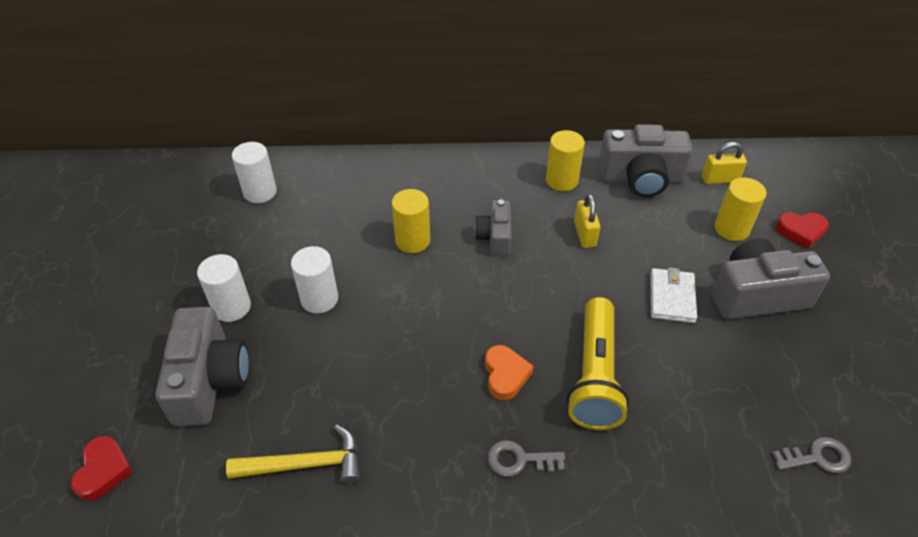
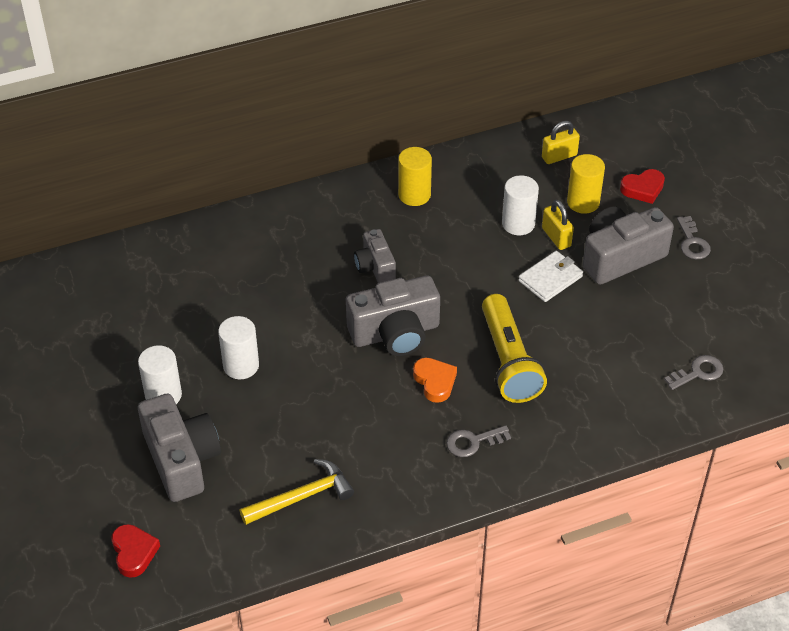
camera: 20 degrees left, 0 degrees up
white cylinder [232,142,277,203] -> white cylinder moved to [502,175,539,235]
yellow cylinder [392,189,430,253] -> none
yellow padlock [574,194,600,248] -> yellow padlock moved to [542,200,574,250]
grey camera [599,124,693,197] -> grey camera moved to [346,276,440,356]
white wallet [650,267,697,323] -> white wallet turned 60 degrees clockwise [518,251,583,302]
none -> grey key [677,216,711,259]

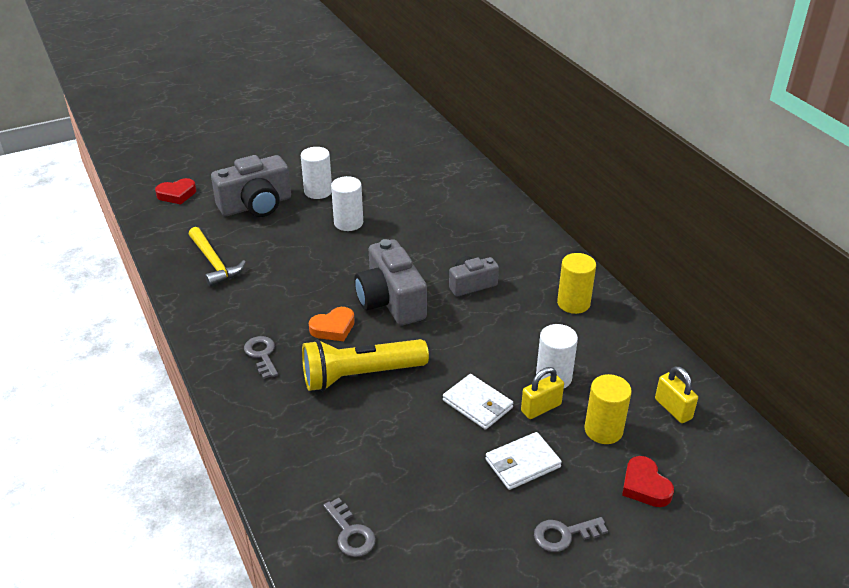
camera: 85 degrees right, 10 degrees down
grey camera [583,206,674,285] -> white wallet [485,432,562,490]

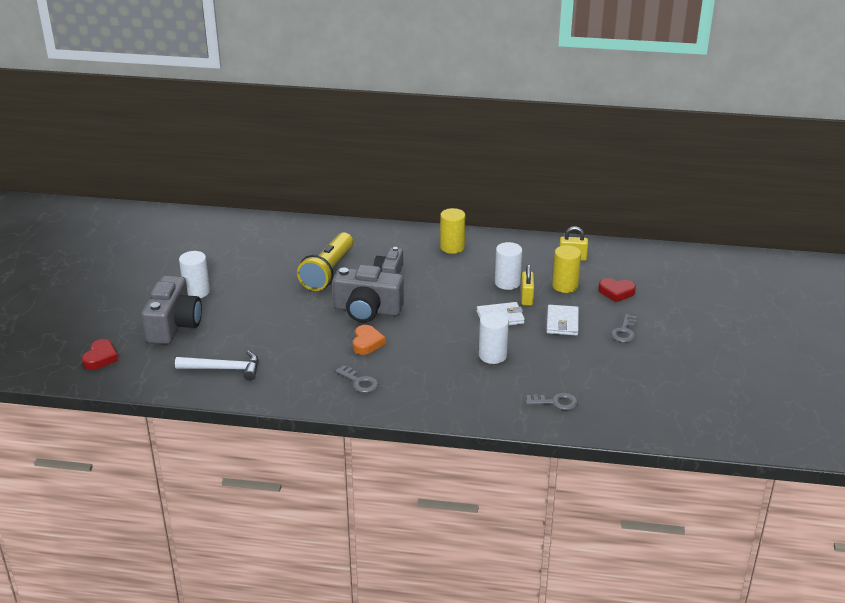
camera: 55 degrees left, 5 degrees down
yellow hammer [189,227,246,287] -> white hammer [175,351,258,380]
grey key [244,336,278,379] -> grey key turned 150 degrees counterclockwise [335,365,378,393]
yellow flashlight [302,339,429,391] -> yellow flashlight moved to [297,232,353,291]
white cylinder [331,176,363,231] -> white cylinder moved to [479,312,509,364]

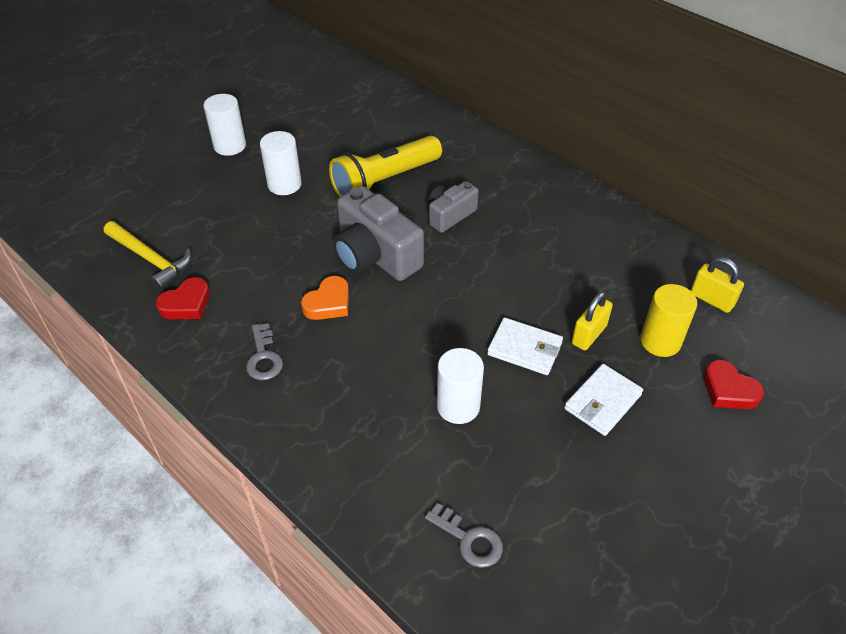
camera: 35 degrees right, 15 degrees up
red heart [82,339,118,370] -> red heart moved to [156,277,210,319]
grey camera [141,275,202,344] -> none
white hammer [175,351,258,380] -> yellow hammer [104,221,192,290]
yellow cylinder [440,208,465,254] -> none
white cylinder [495,242,522,290] -> white cylinder moved to [260,131,302,195]
grey key [611,314,636,343] -> none

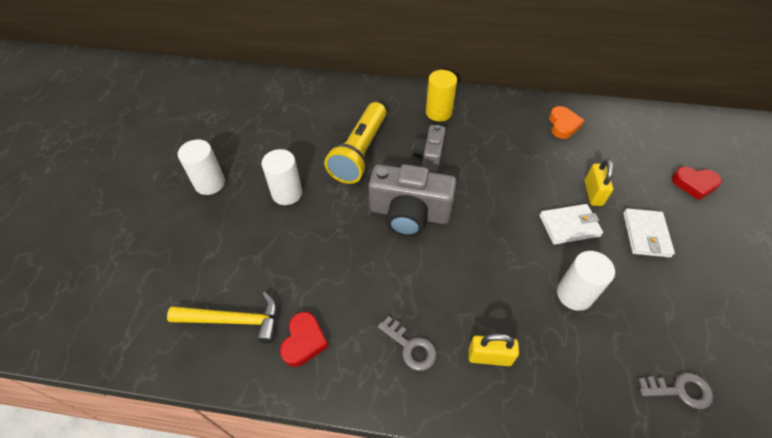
camera: 35 degrees left, 5 degrees up
orange heart [301,276,349,320] -> orange heart moved to [549,106,584,139]
yellow cylinder [640,284,697,357] -> yellow cylinder moved to [426,70,457,122]
yellow padlock [691,257,744,313] -> yellow padlock moved to [468,334,519,366]

